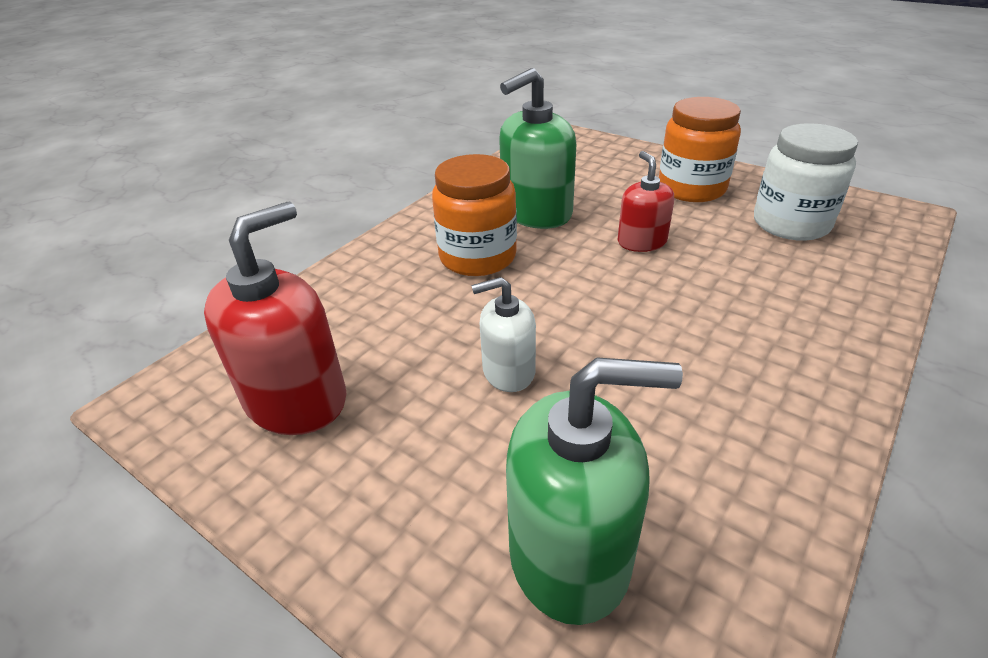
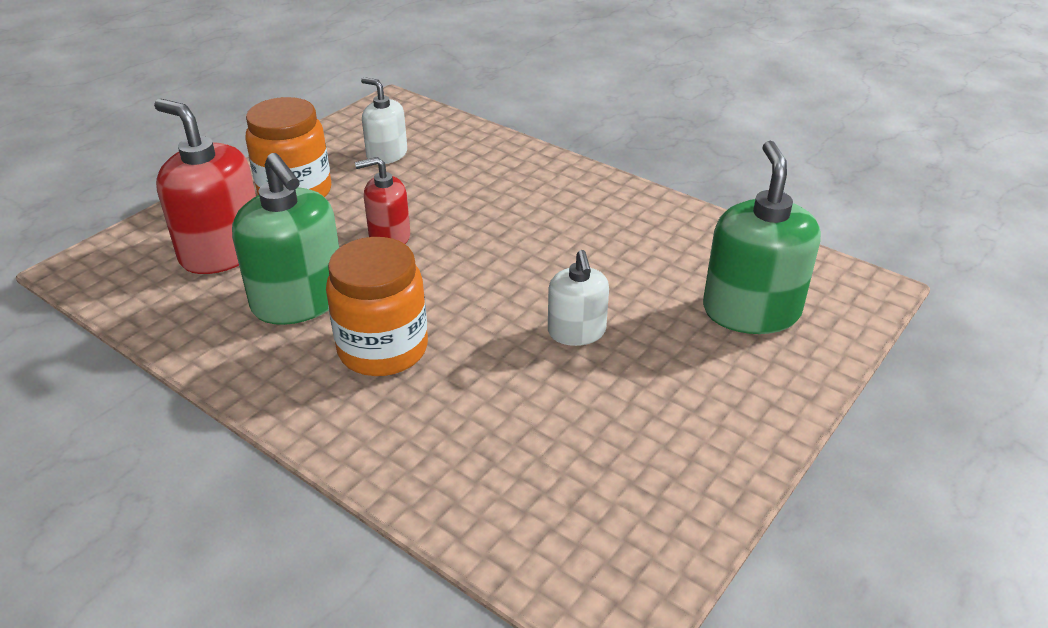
camera: 90 degrees left, 0 degrees up
red soap dispenser [204,202,346,435] -> red soap dispenser moved to [154,99,256,274]
white jar [754,123,858,241] -> white soap dispenser [361,77,407,164]

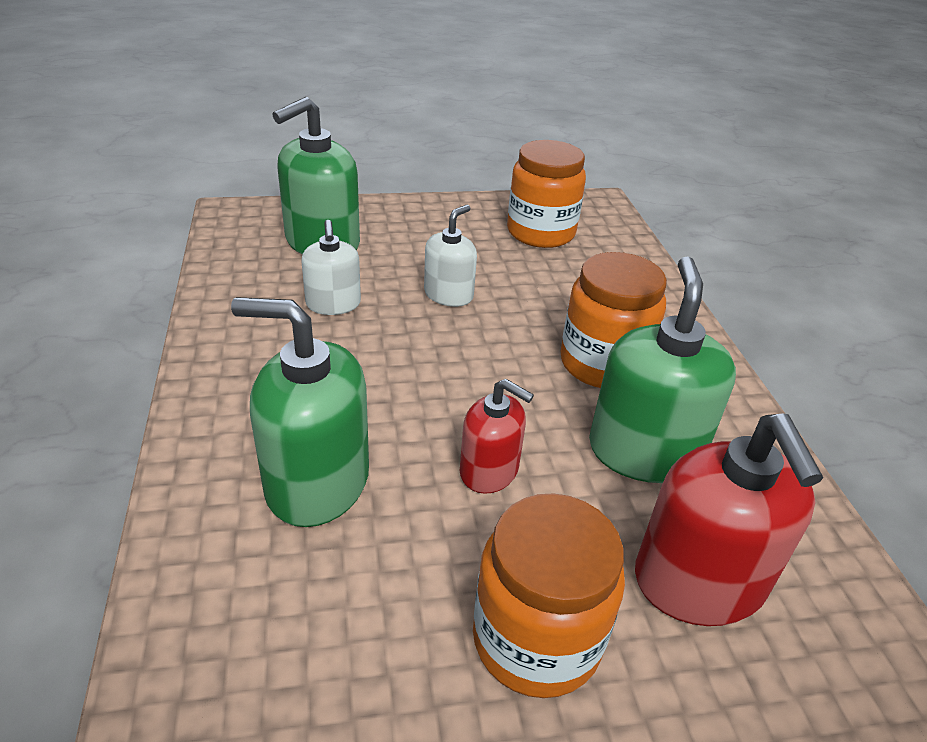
camera: 140 degrees left, 0 degrees up
white soap dispenser [361,77,407,164] -> white soap dispenser moved to [301,220,361,315]
none -> green soap dispenser [231,297,369,527]
none -> orange jar [507,140,586,248]

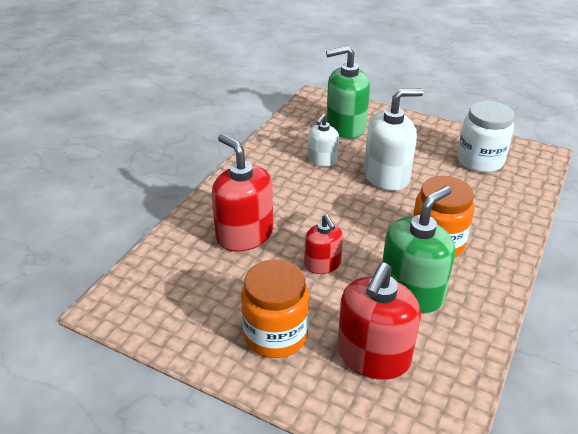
camera: 40 degrees right, 0 degrees up
green soap dispenser [231,297,369,527] -> red soap dispenser [211,134,273,251]
white soap dispenser [424,205,477,307] -> white soap dispenser [364,89,424,191], size x1.71
orange jar [507,140,586,248] -> white jar [457,101,514,172]

